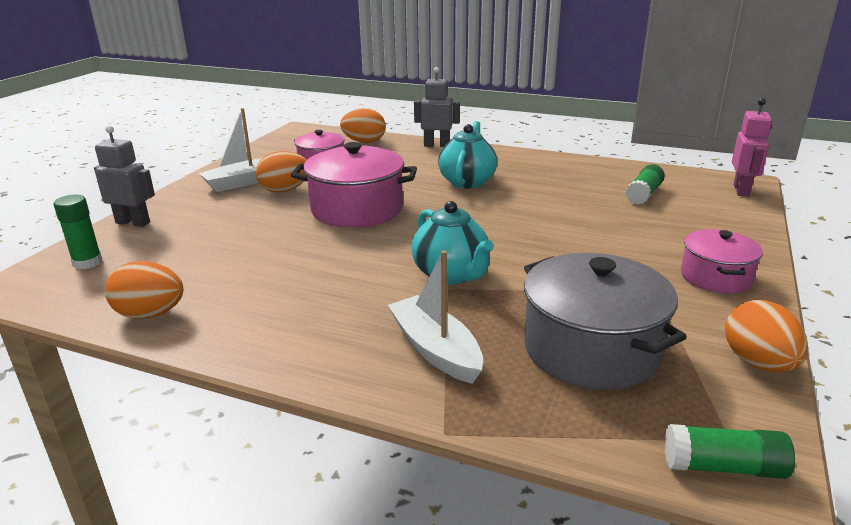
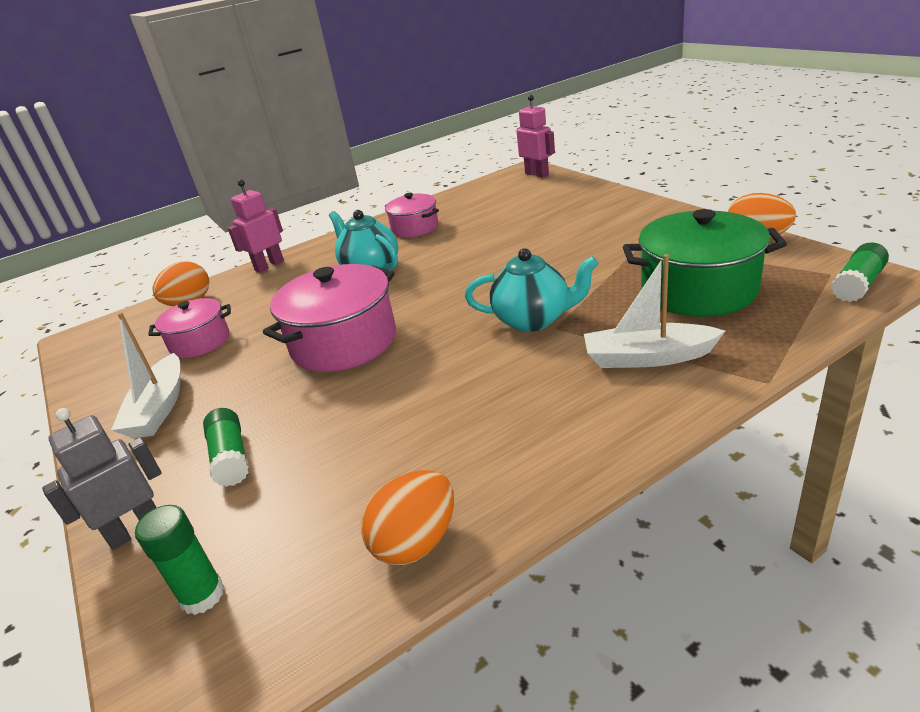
camera: 50 degrees left, 5 degrees up
orange egg [256,151,307,193] -> none
grey robot [414,67,460,147] -> pink robot [228,179,284,273]
grey pot [524,253,687,390] -> green pot [623,209,787,317]
green glue stick [626,164,665,205] -> green glue stick moved to [203,408,249,487]
pink pot [681,229,763,293] -> pink pot moved to [385,193,439,237]

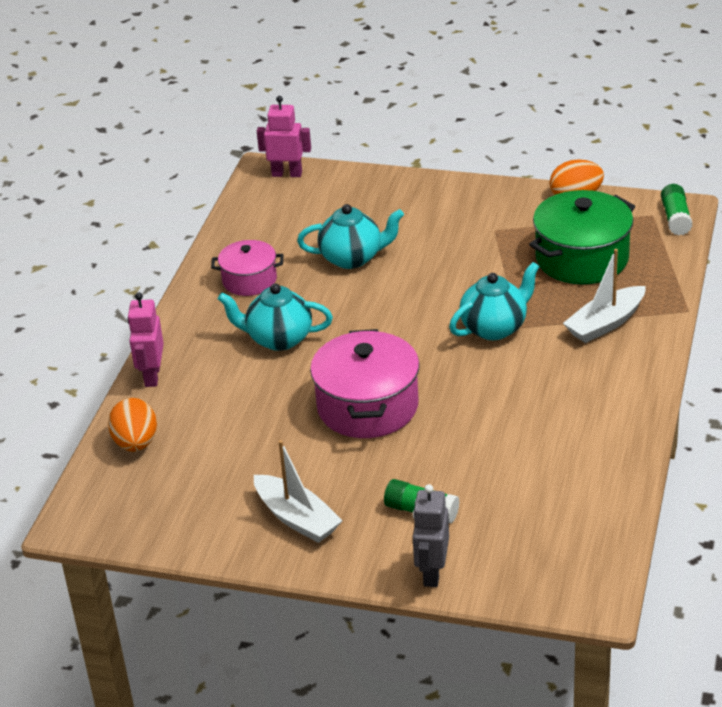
camera: 45 degrees left, 5 degrees up
green glue stick [135,505,224,615] -> none
pink pot [148,298,231,358] -> none
orange egg [361,470,454,565] -> none
none -> turquoise teapot [297,204,404,269]

